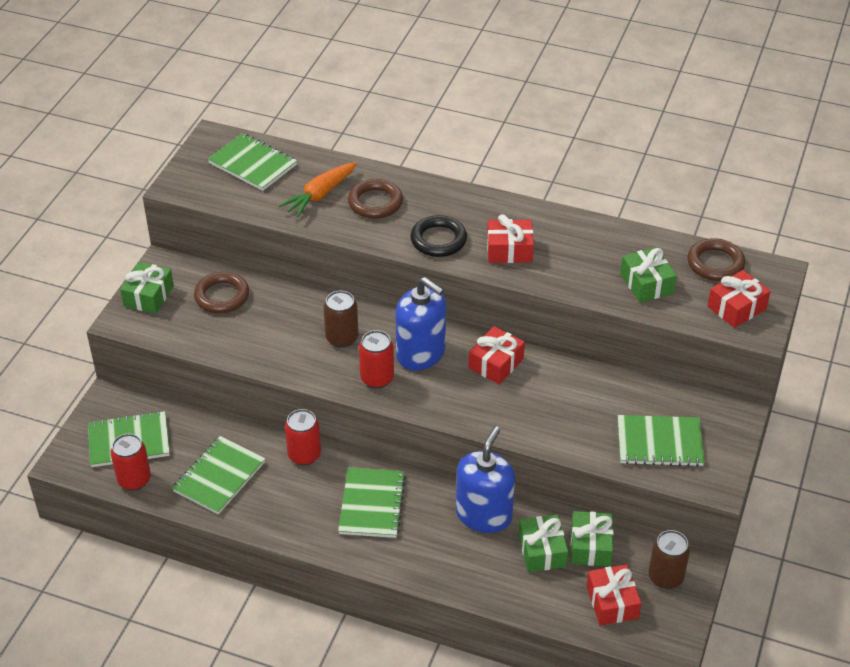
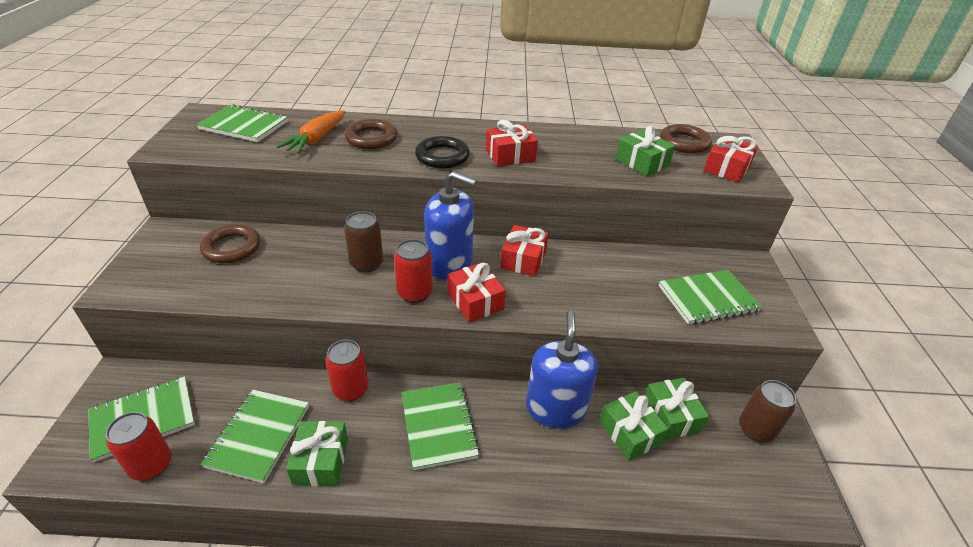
camera: 20 degrees left, 5 degrees down
green gift [120,262,174,314] -> green gift moved to [286,421,348,486]
red gift [586,564,642,625] -> red gift moved to [447,263,506,322]

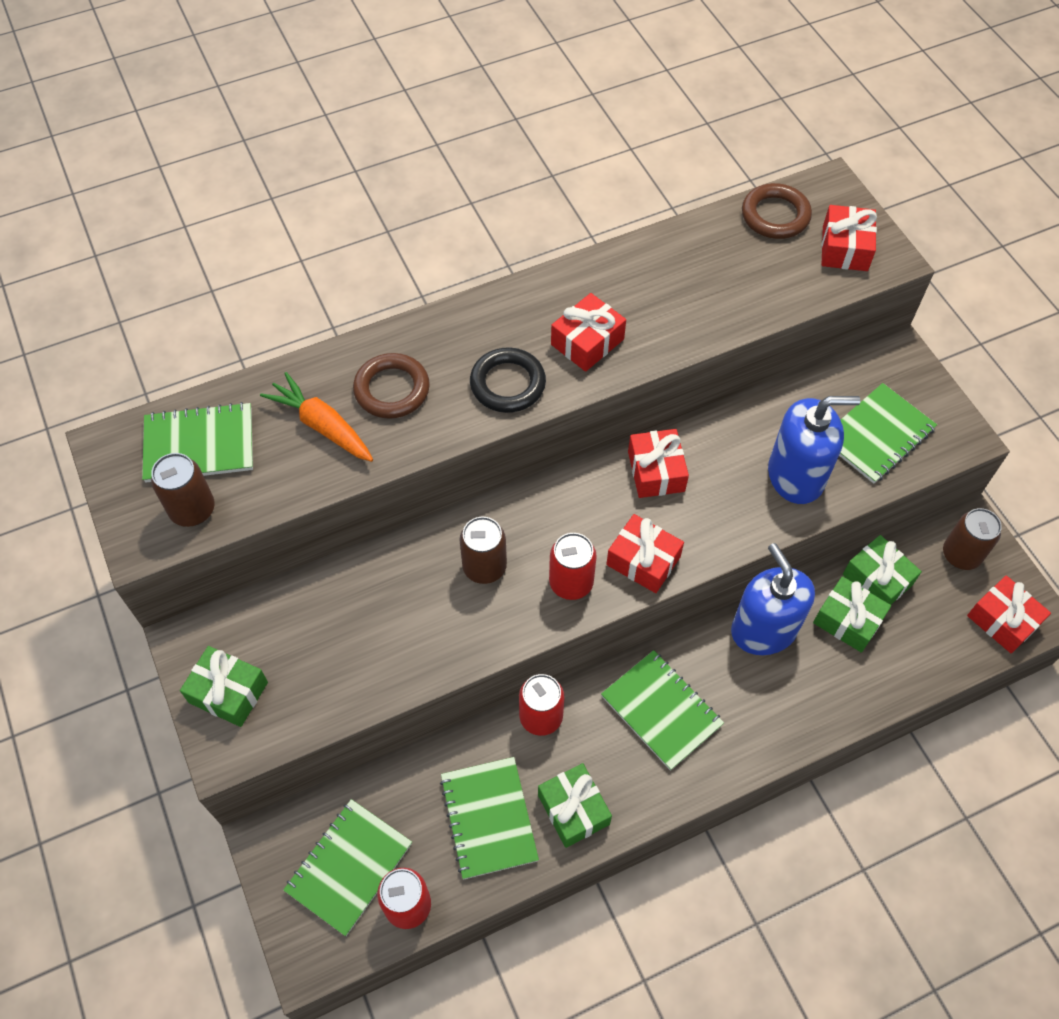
camera: 25 degrees left, 20 degrees up
brown ring [200,224,260,263] -> none
orange carrot [276,111,345,154] -> orange carrot turned 135 degrees clockwise [260,372,373,462]
blue soap dispenser [424,171,477,279] -> blue soap dispenser moved to [768,396,860,504]
green gift [616,126,675,176] -> green gift moved to [180,646,268,727]
none -> brown can [151,453,215,527]
none -> red gift [967,575,1051,653]

